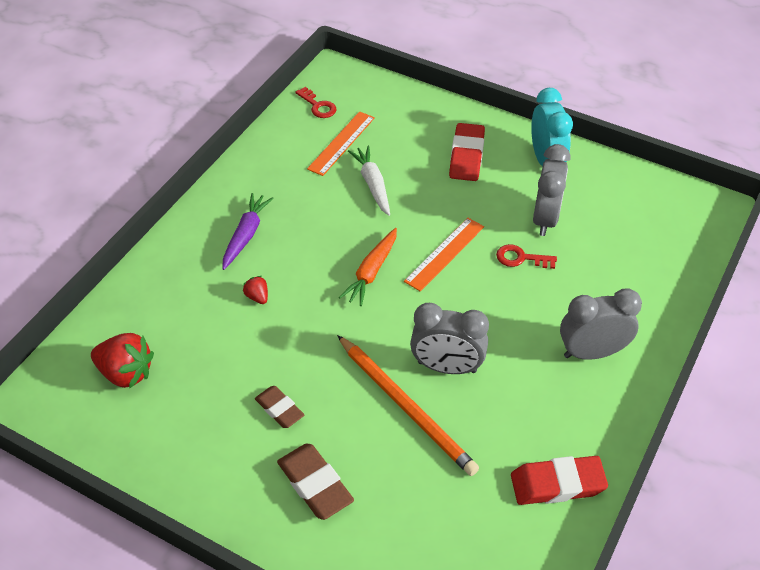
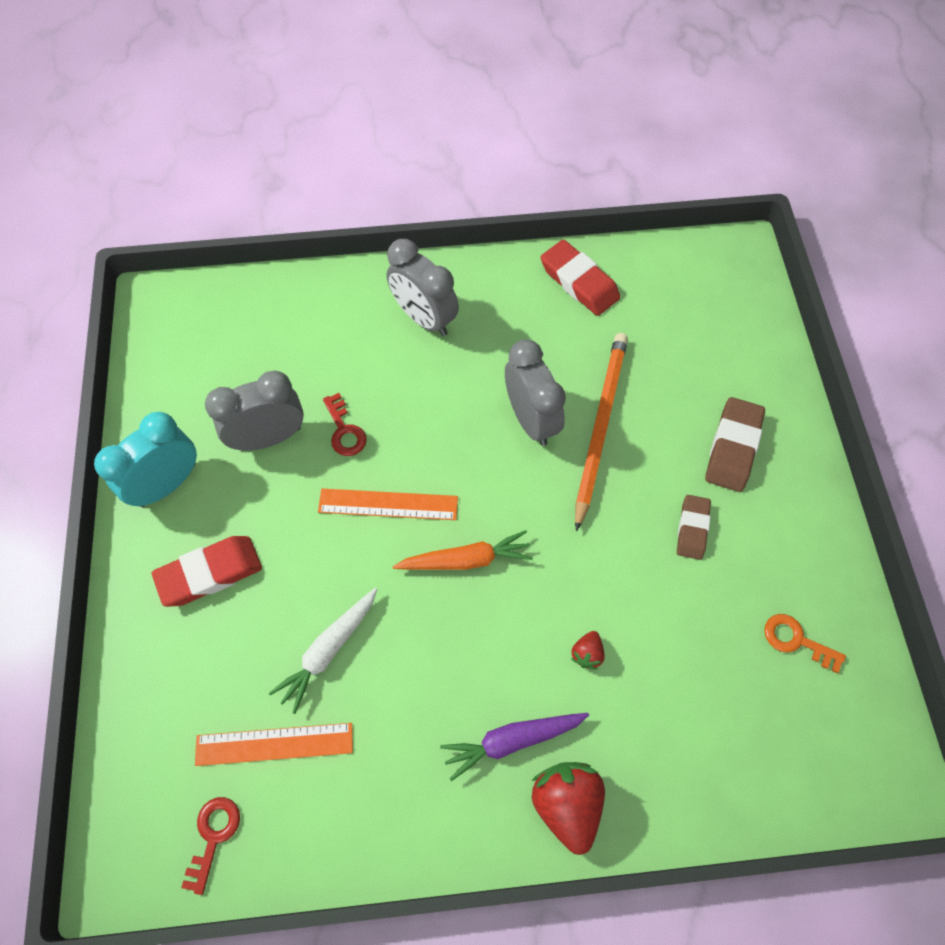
camera: 125 degrees left, 15 degrees up
red strawberry [91,333,154,389] -> red strawberry moved to [532,762,605,855]
none -> orange key [764,614,846,673]

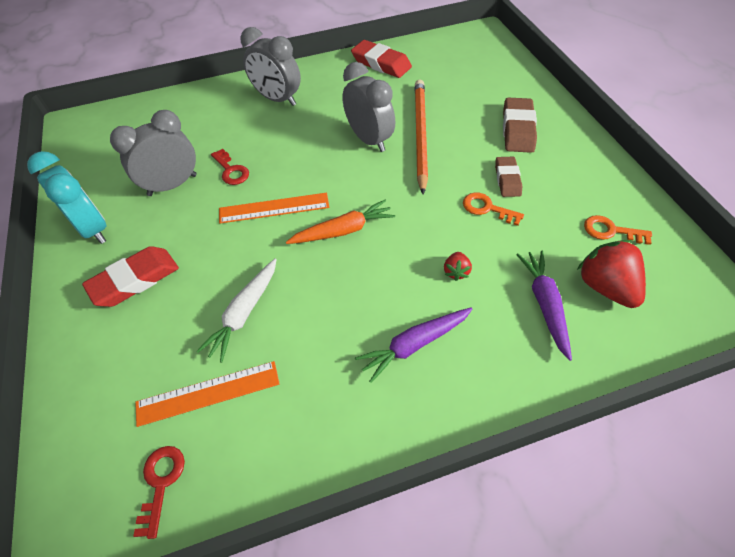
camera: 10 degrees left, 10 degrees down
turquoise clock [94,412,197,507] -> turquoise clock turned 105 degrees clockwise [27,151,106,244]
red strawberry [532,762,605,855] -> red strawberry moved to [577,240,646,308]
none -> orange key [463,193,524,226]
none -> purple carrot [516,251,572,361]

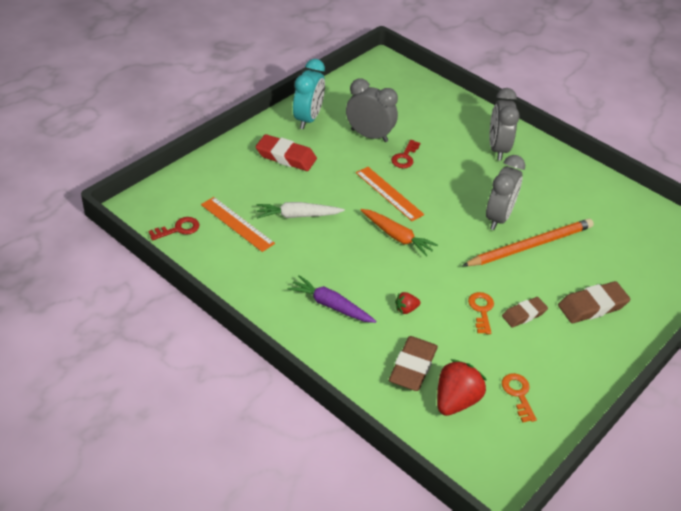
camera: 55 degrees right, 10 degrees down
red eraser [351,40,412,78] -> none
purple carrot [516,251,572,361] -> brown eraser [389,336,438,391]

